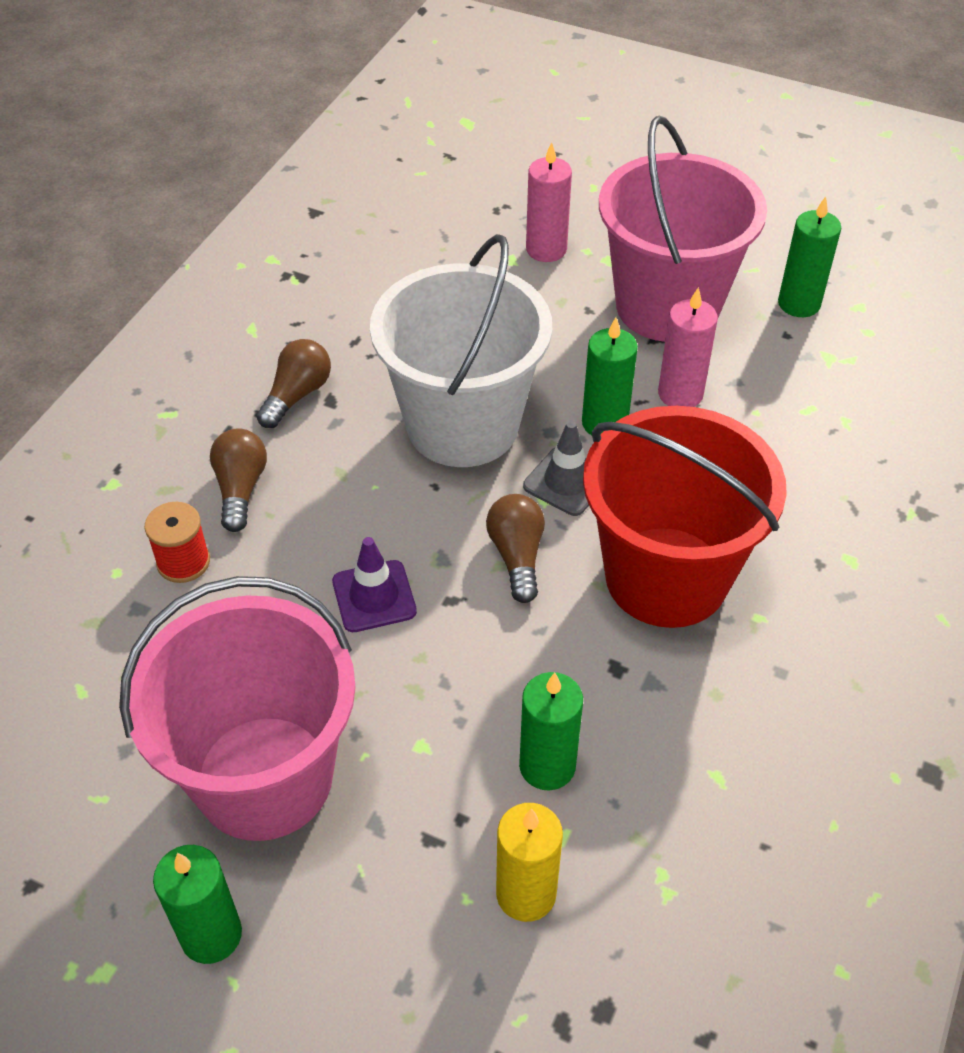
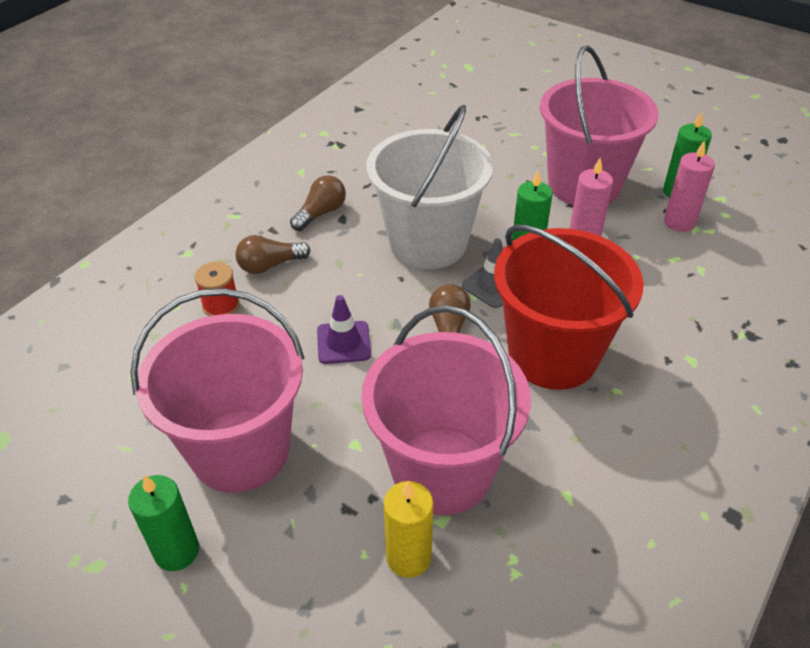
camera: 10 degrees right, 5 degrees down
brown light bulb [210,428,267,532] -> brown light bulb turned 120 degrees counterclockwise [235,235,310,274]
green candle [519,672,583,790] -> pink bucket [361,305,531,515]
pink candle [526,142,572,262] -> pink candle moved to [664,140,715,232]

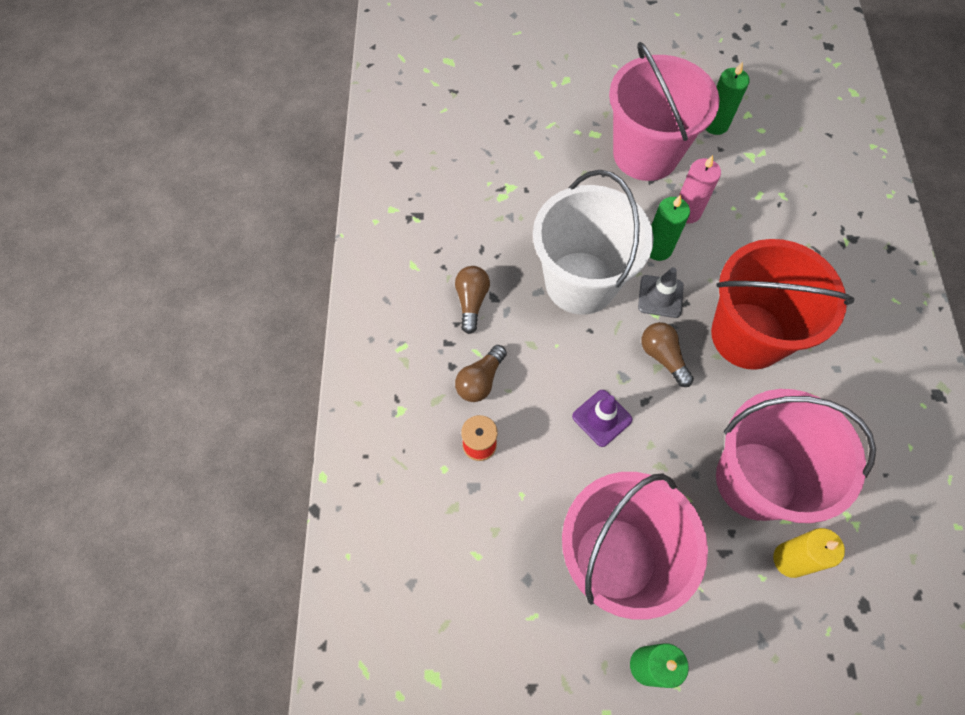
camera: 35 degrees left, 20 degrees up
pink candle [664,140,715,232] -> none

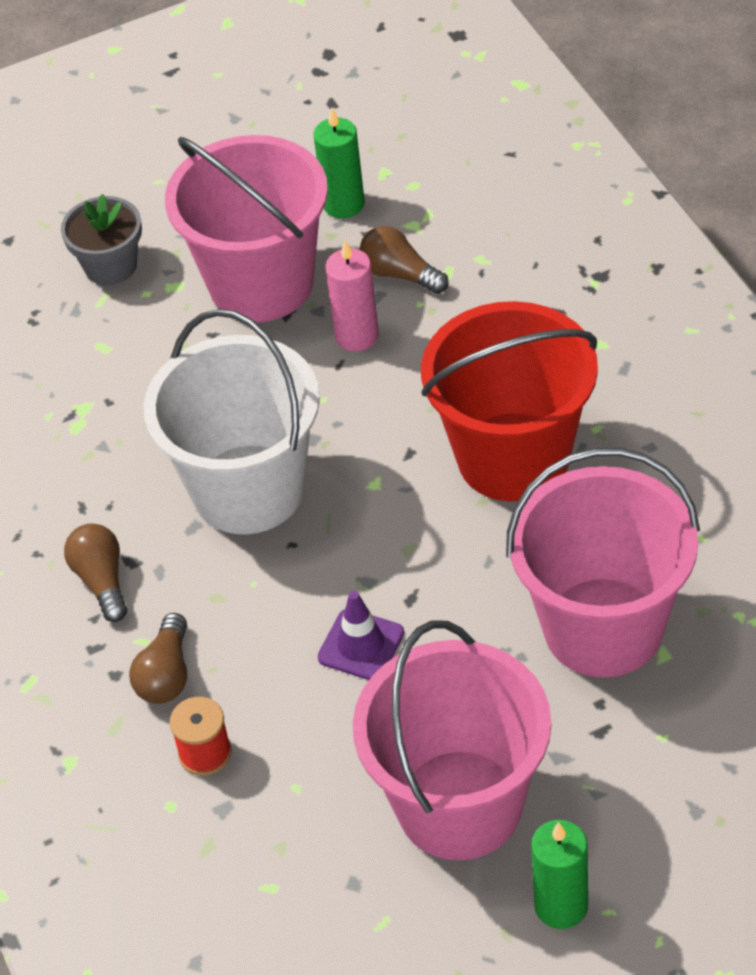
camera: 20 degrees left, 15 degrees down
grey traffic cone [638,267,684,318] -> none
brown light bulb [641,322,694,387] -> brown light bulb moved to [359,226,449,294]
green candle [650,195,690,261] -> none
yellow candle [773,528,845,578] -> none
none -> grey flower pot [61,194,142,285]

